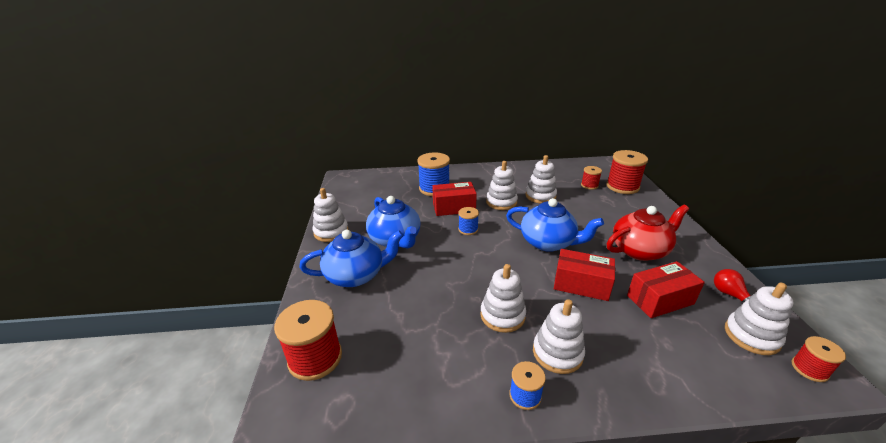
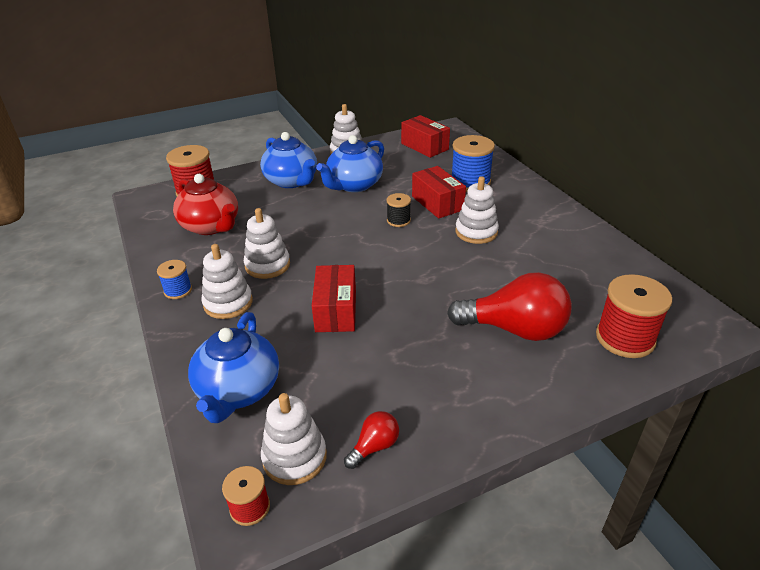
camera: 70 degrees right, 5 degrees up
blue spool [458,207,479,235] -> black spool [386,193,411,227]
blue teapot [506,198,604,252] -> blue teapot moved to [188,312,279,423]
white stacking toy [525,155,557,204] -> none
red spool [581,166,602,190] -> none
red teapot [607,205,689,261] -> red teapot moved to [173,174,238,235]
red box [627,261,705,318] -> red box moved to [401,115,450,158]
none -> red light bulb [447,272,572,341]

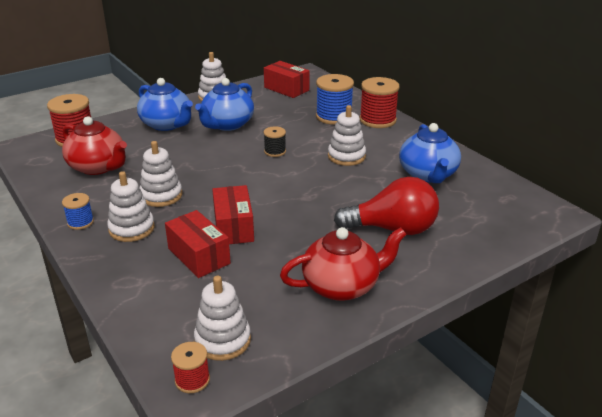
camera: 10 degrees left, 5 degrees down
blue teapot [188,312,279,423] -> blue teapot moved to [399,123,461,183]
red light bulb [344,411,399,469] -> none
red box [412,166,466,219] -> red box moved to [165,210,231,278]
red spool [596,274,672,358] -> red spool moved to [360,77,400,128]
none -> red teapot [280,227,407,301]

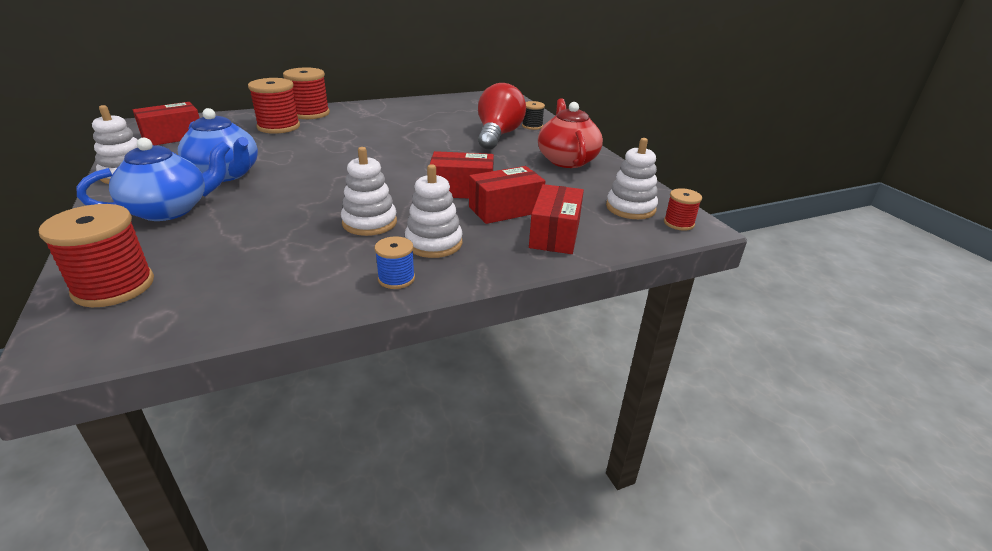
camera: 80 degrees left, 0 degrees up
red teapot [62,116,127,175] -> none
black spool [264,126,286,157] -> black spool moved to [522,101,545,130]
blue spool [316,74,354,125] -> red spool [248,78,300,134]
white stacking toy [328,105,366,166] -> none
blue teapot [399,123,461,183] -> none
none -> red box [529,184,584,254]

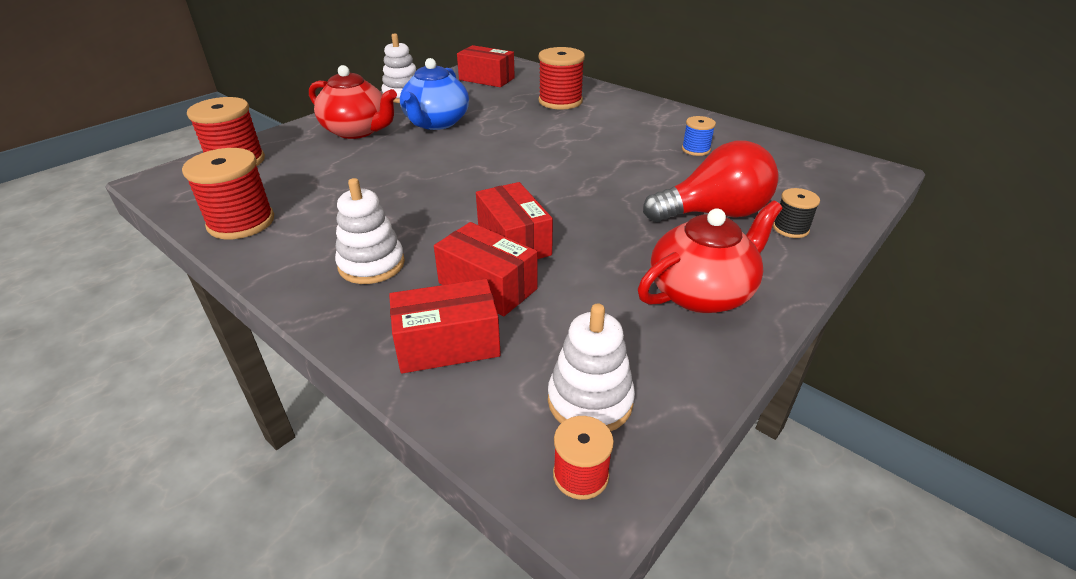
camera: 65 degrees right, 5 degrees up
blue teapot [77,138,230,221] -> red teapot [309,65,397,139]
red spool [283,67,330,119] -> red spool moved to [182,148,274,239]
white stacking toy [341,147,397,236] -> none
blue spool [375,236,415,289] -> blue spool moved to [682,116,716,156]

